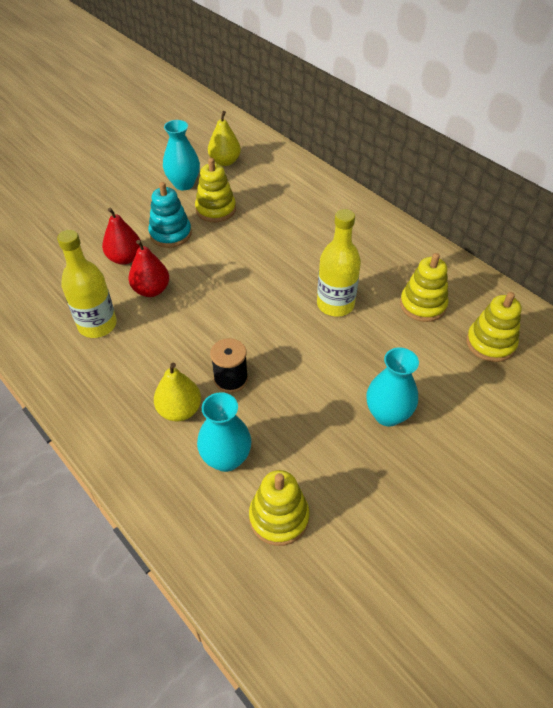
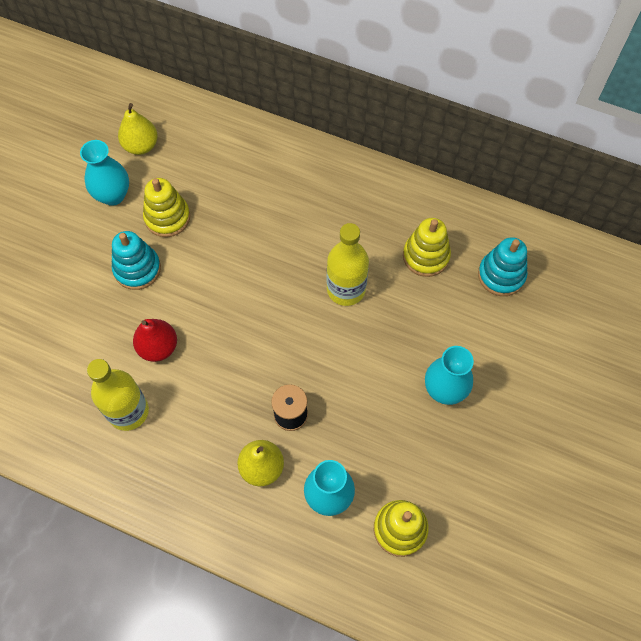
camera: 25 degrees left, 15 degrees up
red pear [102,208,141,265] -> none
yellow stacking toy [466,292,522,362] -> turquoise stacking toy [478,237,527,296]

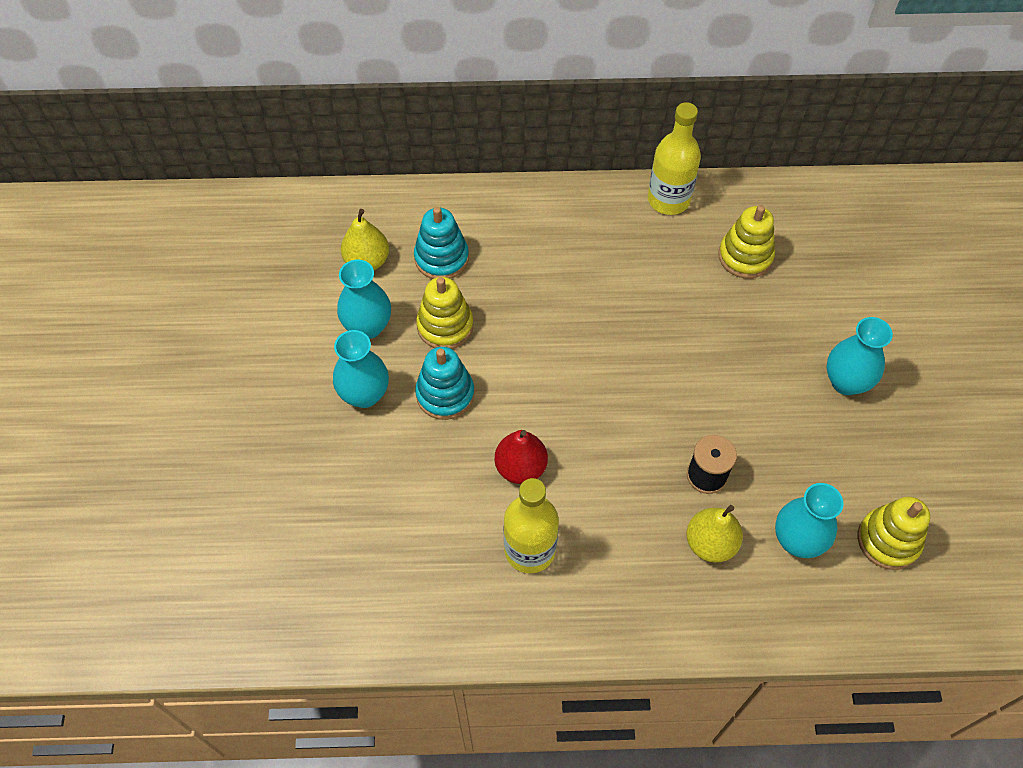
camera: 25 degrees left, 5 degrees down
yellow bottle [327,223,369,306] -> yellow bottle moved to [648,102,701,215]
turquoise stacking toy [478,237,527,296] -> turquoise stacking toy moved to [414,207,469,279]
none -> turquoise vase [333,330,389,408]

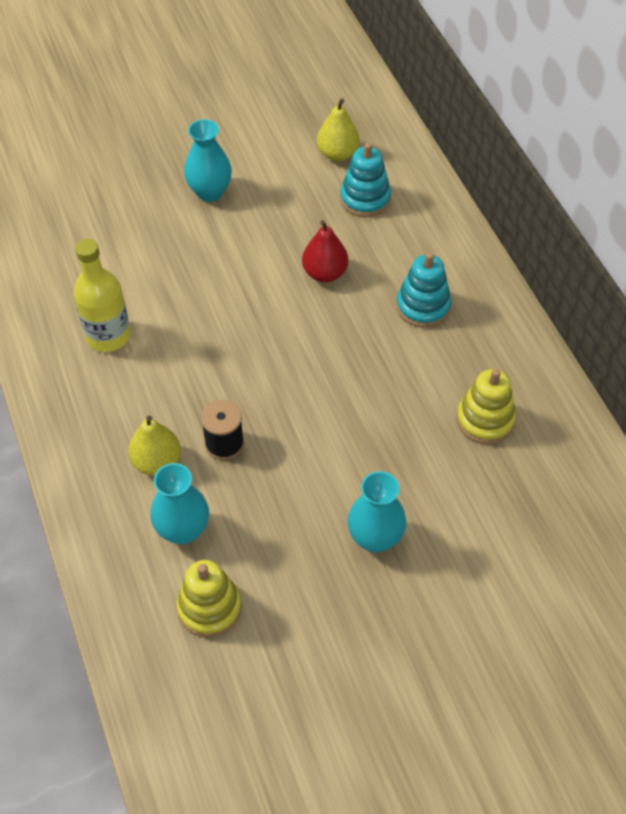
camera: 70 degrees right, 5 degrees down
turquoise vase [337,259,391,339] -> none
turquoise stacking toy [415,347,475,420] -> turquoise stacking toy moved to [396,252,451,328]
yellow stacking toy [416,277,473,349] -> none
red pear [495,430,548,484] -> red pear moved to [302,220,348,282]
yellow bottle [648,102,701,215] -> none

